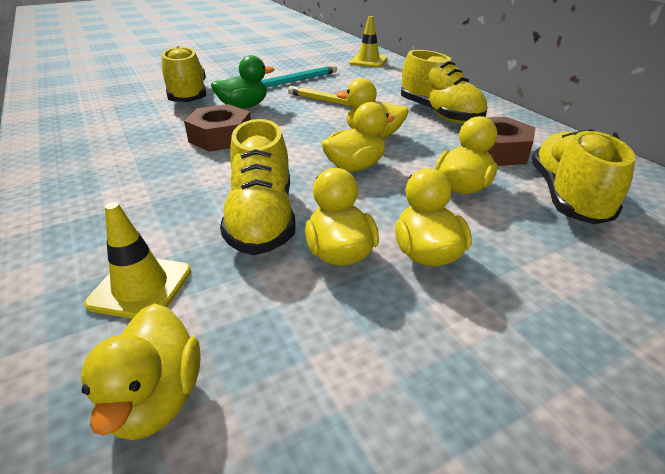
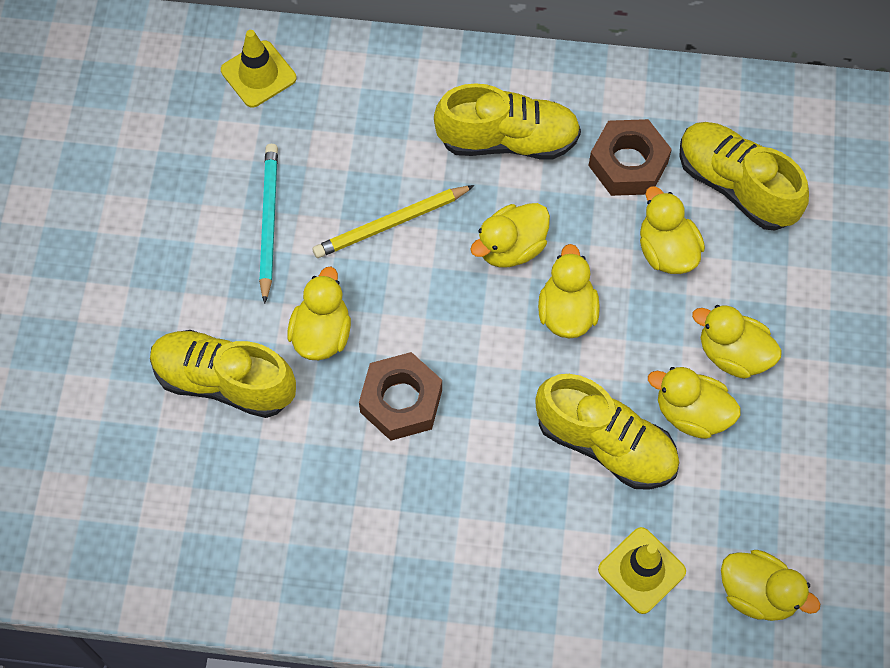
camera: 55 degrees left, 30 degrees up
green duck [211,55,274,109] -> yellow duck [287,267,351,360]

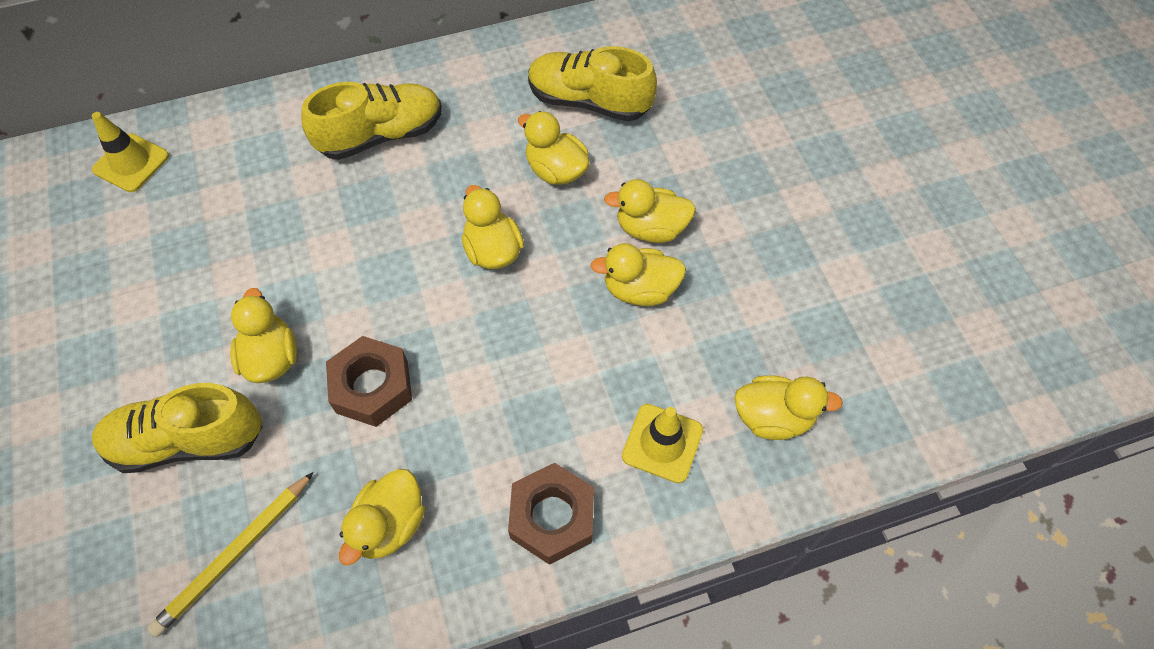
camera: 25 degrees left, 5 degrees down
turquoise pencil [259,144,278,304] -> none
yellow pencil [312,185,475,258] -> yellow pencil moved to [147,472,314,637]
yellow duck [470,203,550,268] -> yellow duck moved to [339,469,425,566]
yellow shoe [535,374,679,490] -> none
brown nut [588,119,672,196] -> brown nut moved to [508,463,594,565]

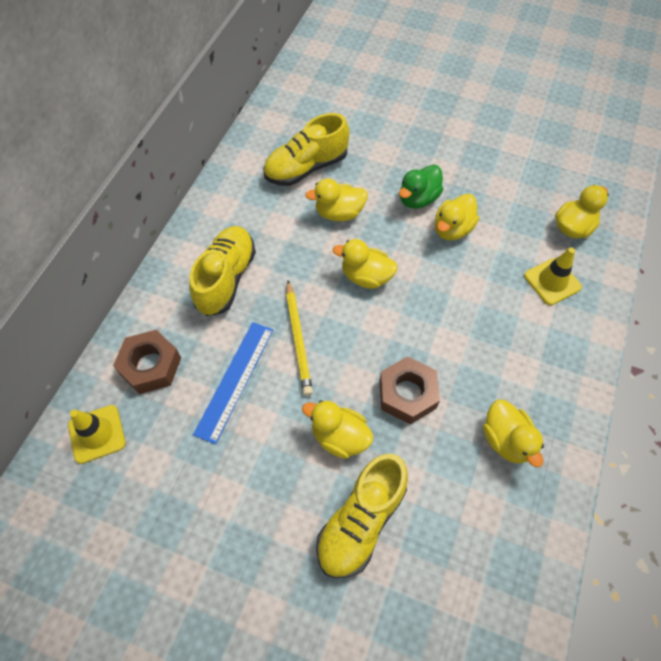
camera: 50 degrees left, 0 degrees up
yellow pencil [147,472,314,637] -> yellow pencil moved to [286,281,313,396]
brown nut [508,463,594,565] -> brown nut moved to [113,330,181,394]
yellow duck [604,179,696,243] -> green duck [399,165,443,209]
none -> blue ruler [193,322,274,444]

